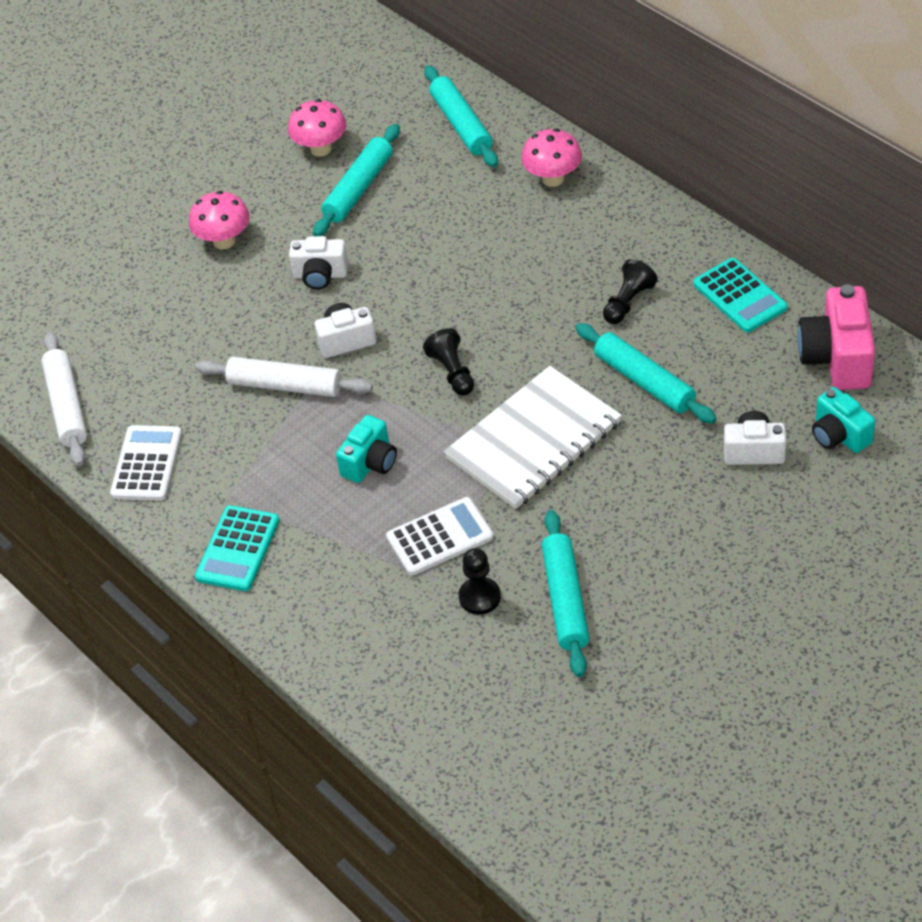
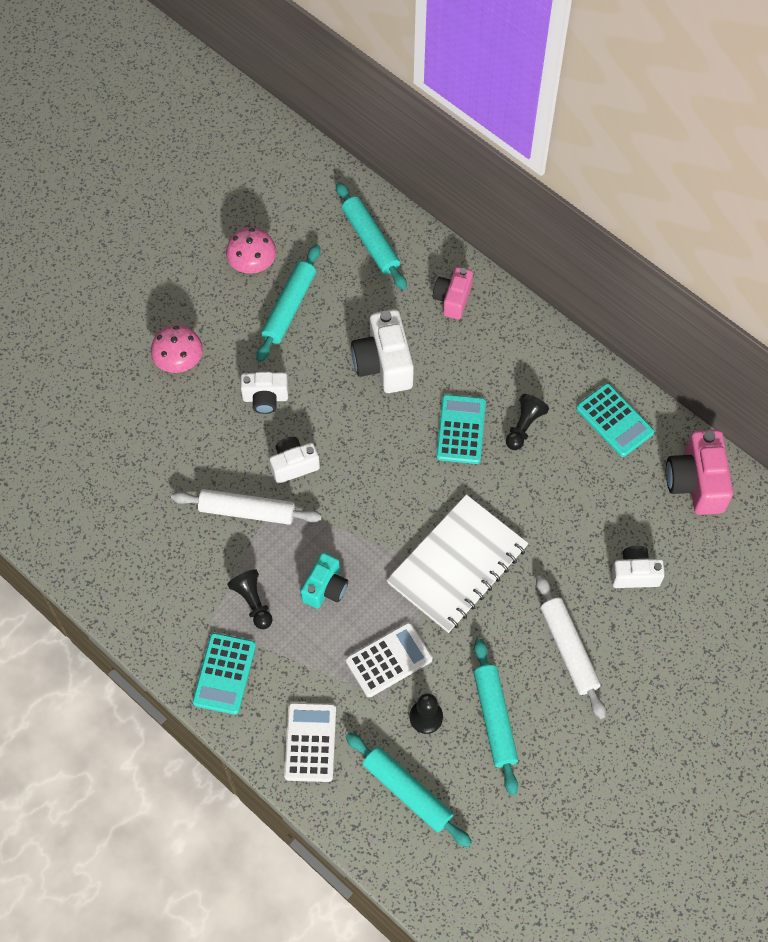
camera: 10 degrees left, 15 degrees up
white rolling pin [41,332,87,466] -> white rolling pin moved to [536,575,606,719]
white calculator [110,425,182,501] -> white calculator moved to [284,703,336,782]
black pawn [423,328,474,396] -> black pawn moved to [227,569,273,629]
pink mushroom [521,129,582,187] -> pink camera [433,267,473,319]
turquoise rolling pin [575,323,716,424] -> turquoise rolling pin moved to [345,732,472,847]
turquoise camera [812,387,875,453] -> none
none -> white camera [351,309,414,393]
none -> turquoise calculator [436,395,486,464]

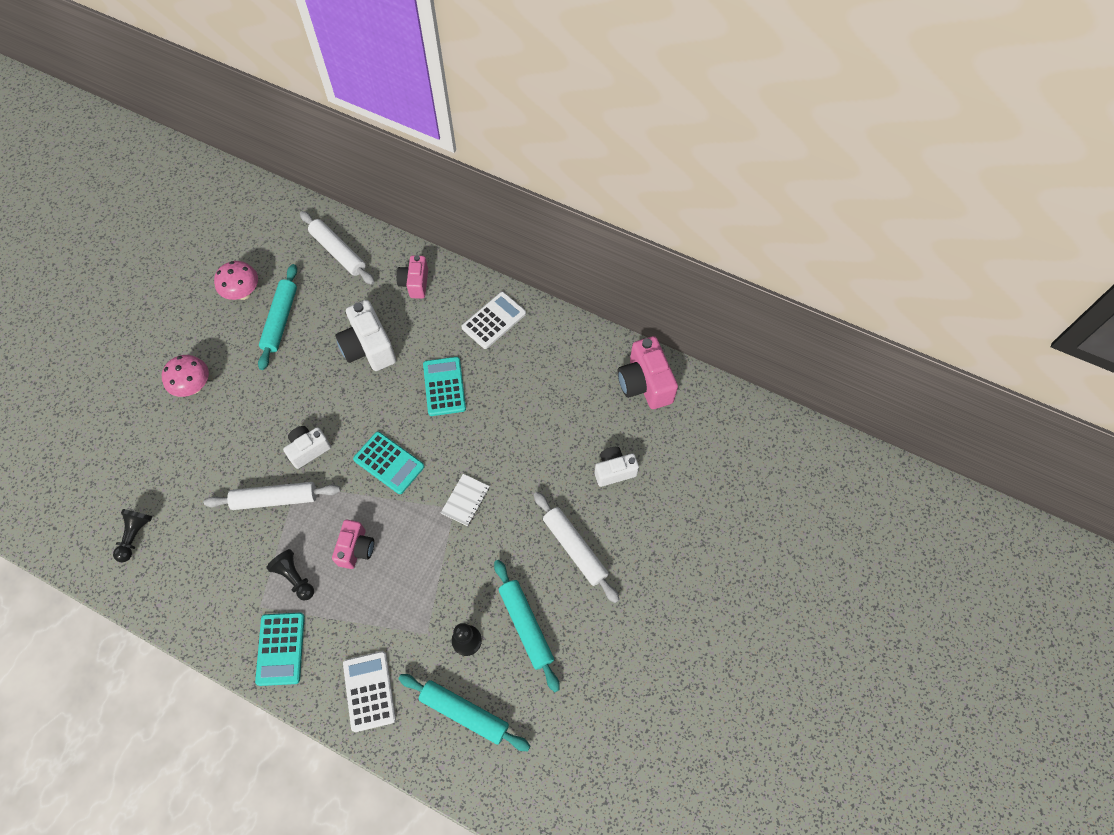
camera: 15 degrees left, 0 degrees up
white camera [241,372,288,414] -> none
turquoise camera [301,552,348,609] -> pink camera [332,520,374,569]
turquoise rolling pin [336,182,407,290] -> white rolling pin [300,211,375,285]
white calculator [346,623,433,697] -> white calculator moved to [461,292,526,349]
white notebook [386,494,528,633] -> white notebook [441,474,490,526], size x0.43
black pawn [506,394,549,450] -> black pawn moved to [113,509,152,562]
turquoise calculator [576,383,654,457] -> turquoise calculator moved to [353,432,424,494]

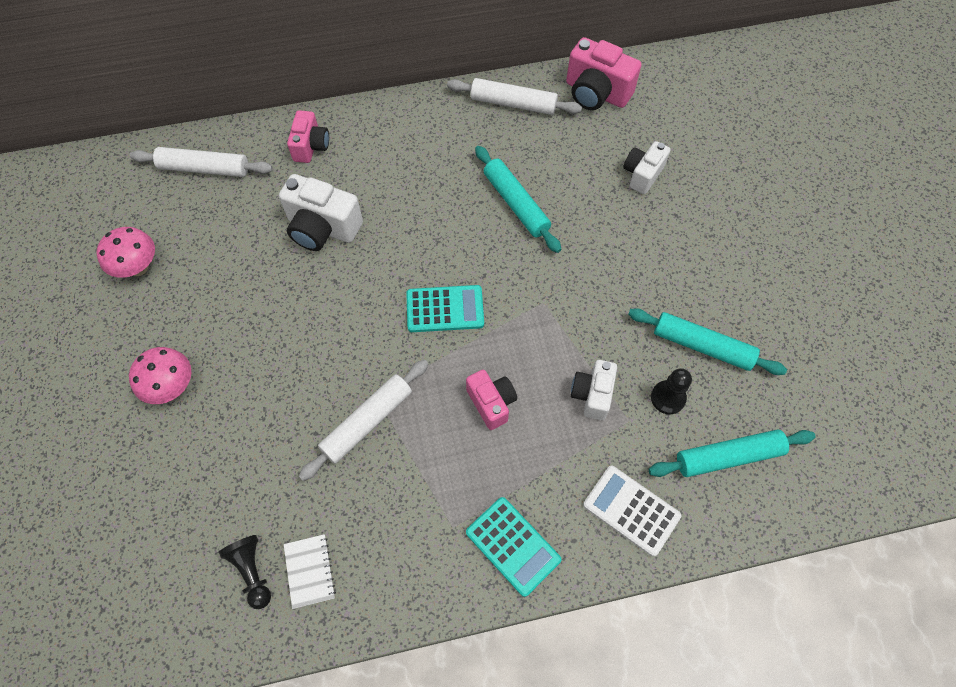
camera: 40 degrees left, 0 degrees up
turquoise rolling pin [258,264,297,370] -> turquoise rolling pin moved to [475,146,561,253]
black pawn [266,549,314,601] -> none
white camera [283,426,331,469] -> white camera moved to [571,360,617,420]
pink camera [396,255,428,299] -> pink camera turned 135 degrees counterclockwise [287,110,329,163]
turquoise calculator [423,357,466,416] -> none
white notebook [441,474,490,526] -> white notebook moved to [284,534,336,609]
white calculator [461,292,526,349] -> none
white rolling pin [534,492,619,603] -> white rolling pin moved to [447,78,582,115]

